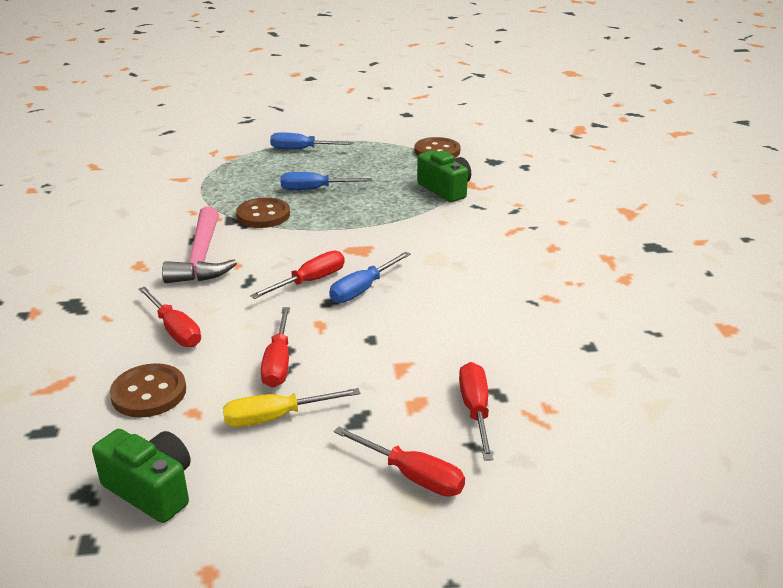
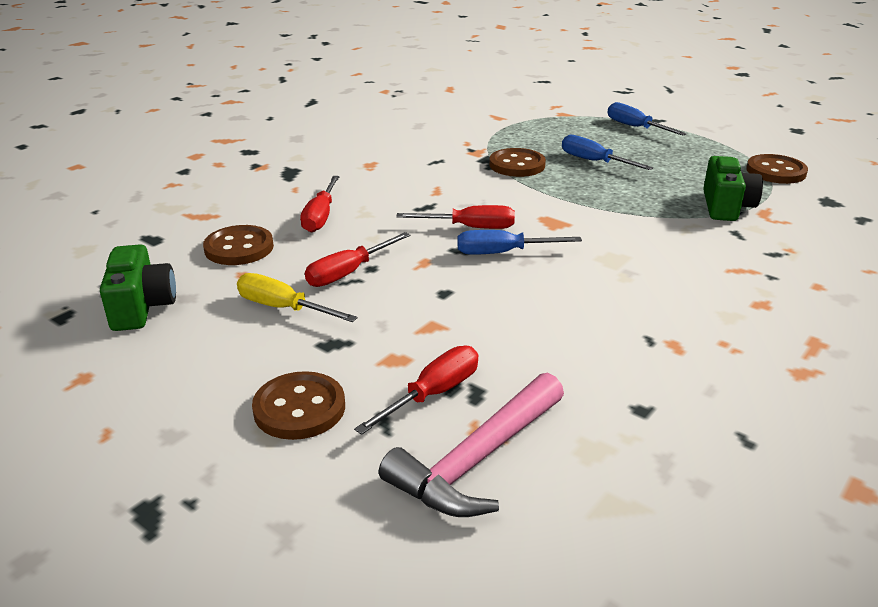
camera: 45 degrees right, 0 degrees up
pink hammer [162,206,237,283] -> pink hammer moved to [379,373,564,517]
red screwdriver [334,426,465,497] -> brown button [252,371,345,440]

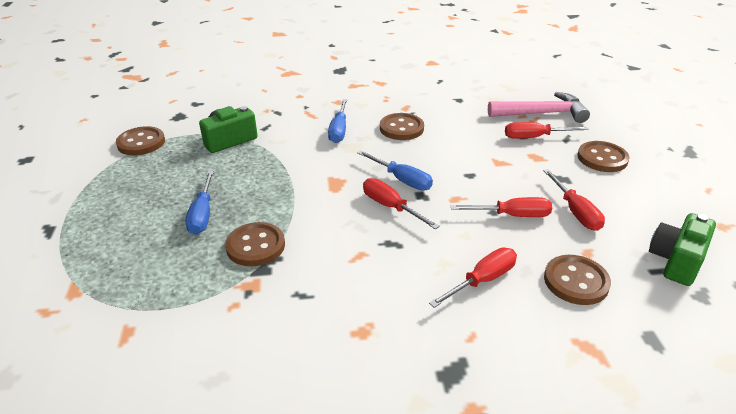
camera: 135 degrees left, 5 degrees up
yellow screwdriver [237,273,358,322] -> red screwdriver [543,169,605,231]
blue screwdriver [607,102,687,135] -> blue screwdriver moved to [328,99,347,143]
none -> brown button [380,113,424,140]

